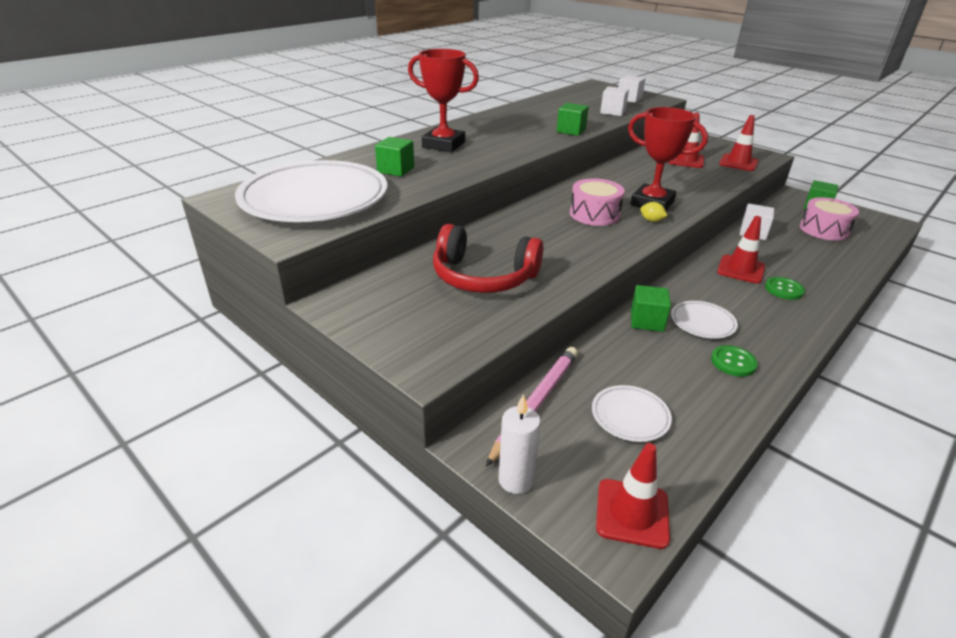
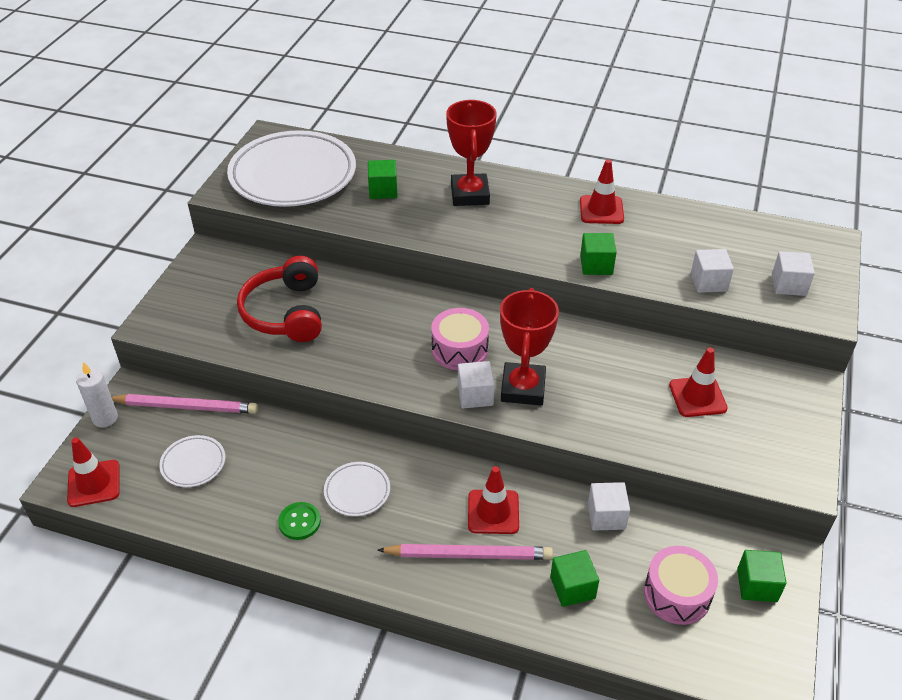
camera: 65 degrees right, 10 degrees up
green cube [631,285,671,332] -> green cube moved to [550,550,599,607]
yellow lemon [640,202,668,222] -> white cube [458,361,495,408]
red traffic cone [719,115,759,171] -> red traffic cone moved to [580,159,624,224]
green button [765,277,805,300] -> pink pencil [378,544,553,560]

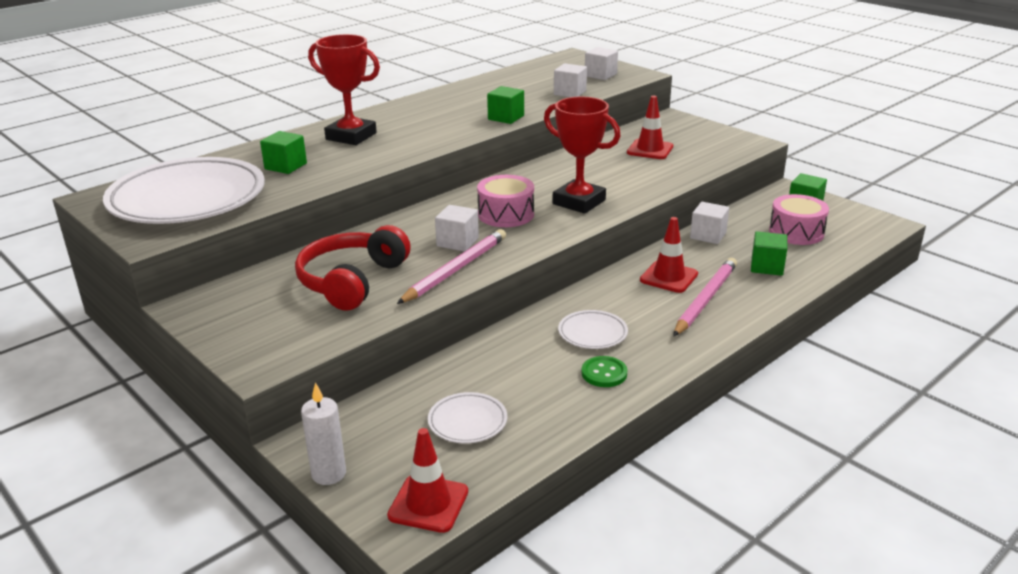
camera: 60 degrees left, 15 degrees down
pink pencil [112,394,258,414] -> pink pencil moved to [397,229,506,304]
red headphones [237,256,322,342] -> red headphones turned 90 degrees clockwise [295,225,411,311]
white cube [458,361,495,408] -> white cube moved to [435,205,479,252]
red traffic cone [580,159,624,224] -> none

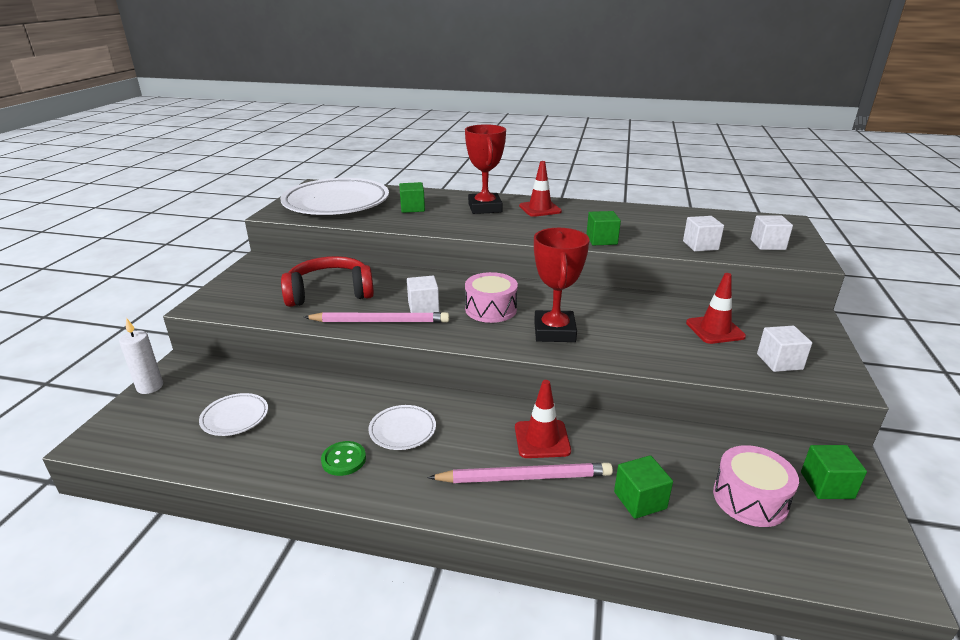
camera: 55 degrees right, 0 degrees up
red traffic cone [387,428,468,533] -> red traffic cone moved to [519,161,562,217]
white cube [690,202,729,244] -> white cube moved to [757,326,812,372]

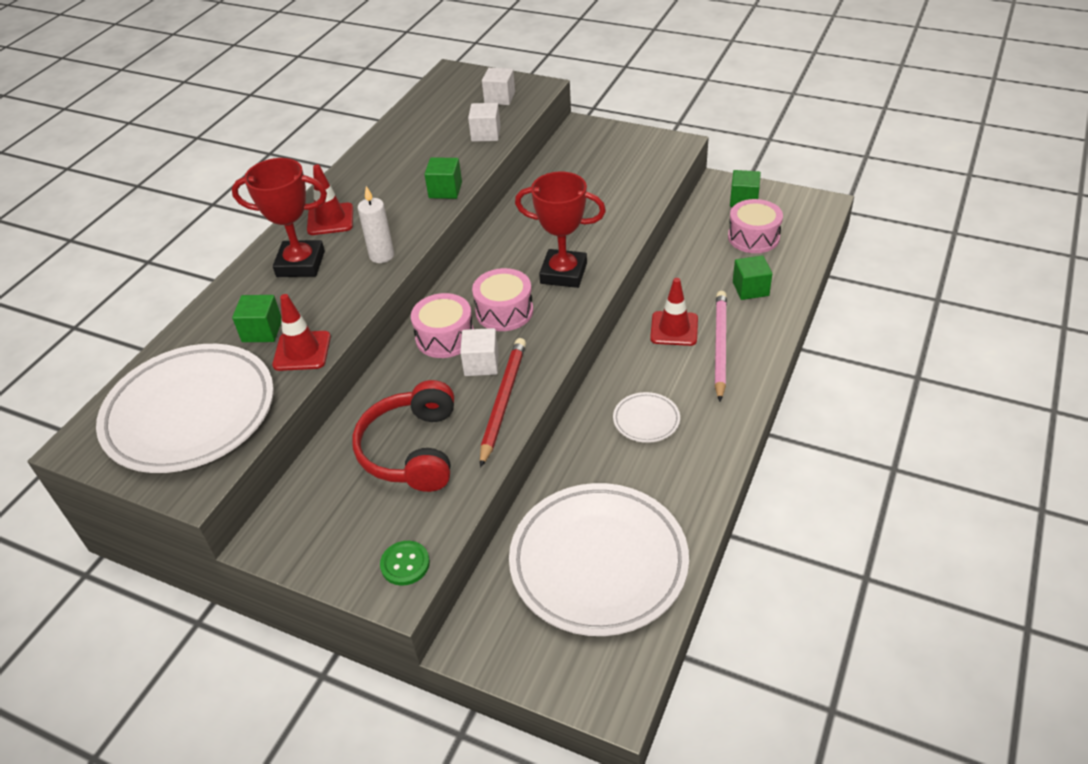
camera: 75 degrees left, 15 degrees up
white candle [119,318,163,394] -> white candle moved to [358,186,394,263]
white plate [199,393,268,436] -> white plate [509,483,689,636], size x2.35
pink pencil [304,312,449,323] -> red pencil [480,338,526,468]
green button [321,441,366,476] -> green button moved to [380,541,430,586]
red traffic cone [686,273,746,344] -> red traffic cone moved to [272,294,331,371]
white cube [757,326,812,372] -> none
none -> pink drum [411,293,474,358]

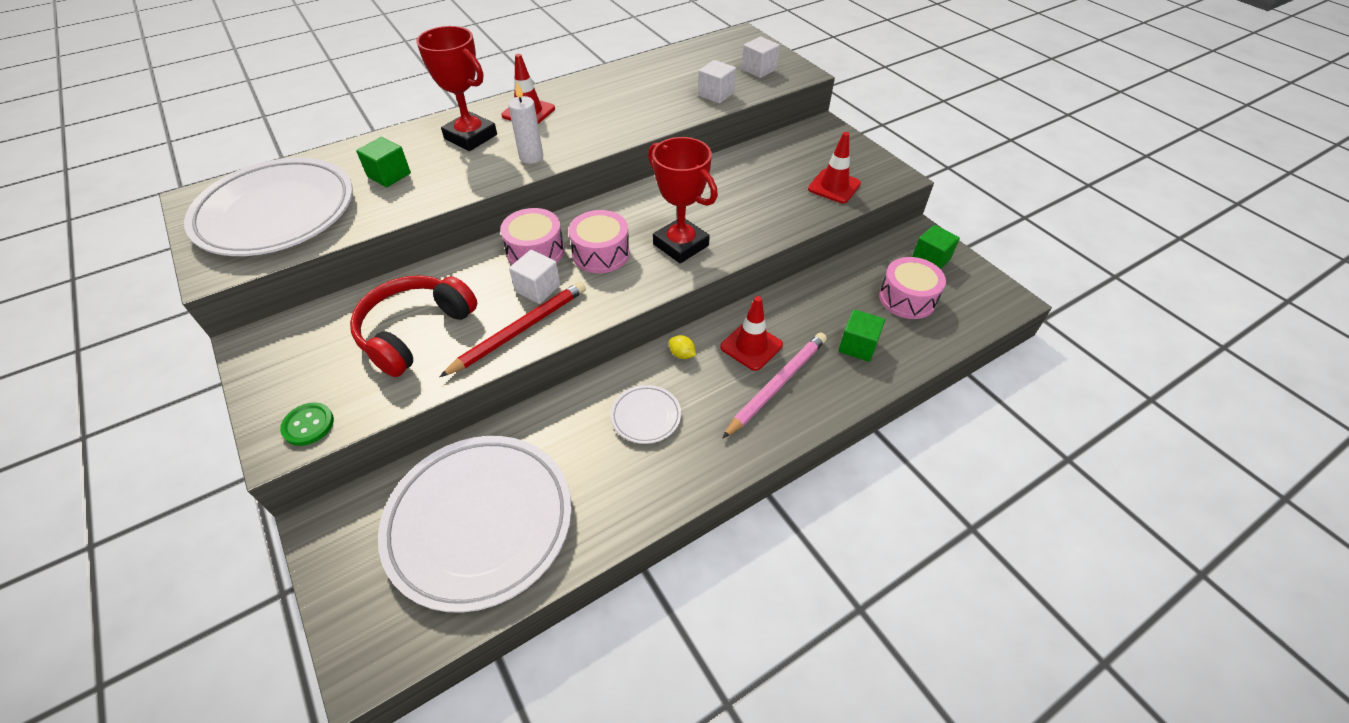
camera: 30 degrees right, 5 degrees up
red traffic cone [272,294,331,371] -> red traffic cone moved to [808,132,861,203]
green cube [424,157,462,199] -> none
none -> yellow lemon [669,335,696,359]

